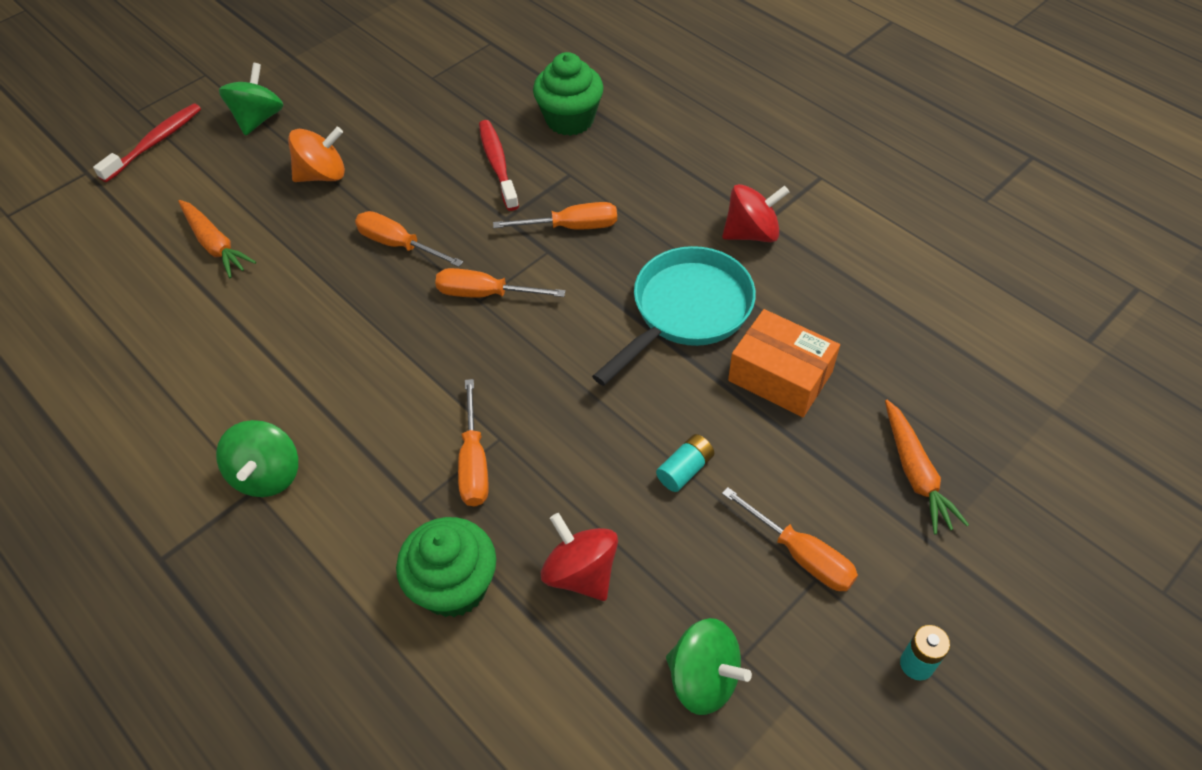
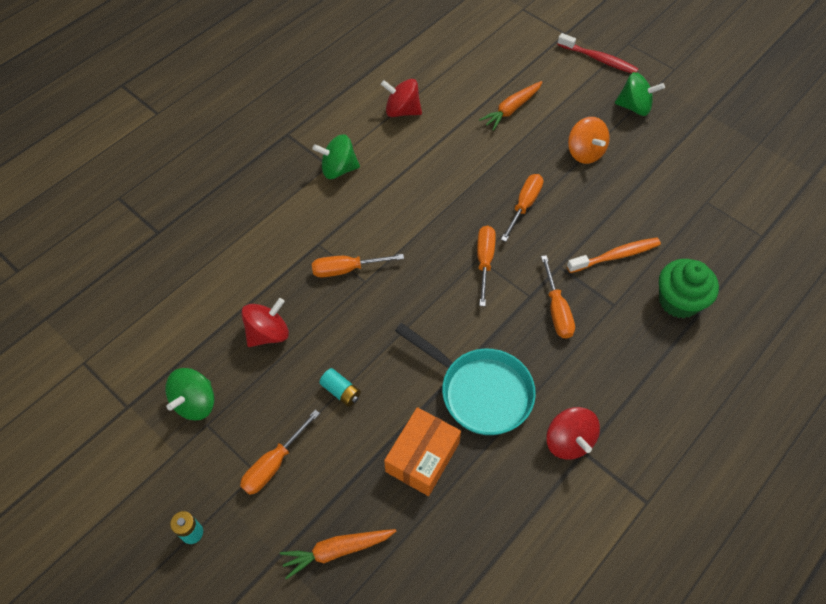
camera: 85 degrees right, 5 degrees up
green cupcake [396,517,496,617] -> none
red toothbrush [479,120,519,211] -> orange toothbrush [567,238,661,273]
none -> red spinning top [381,79,422,117]

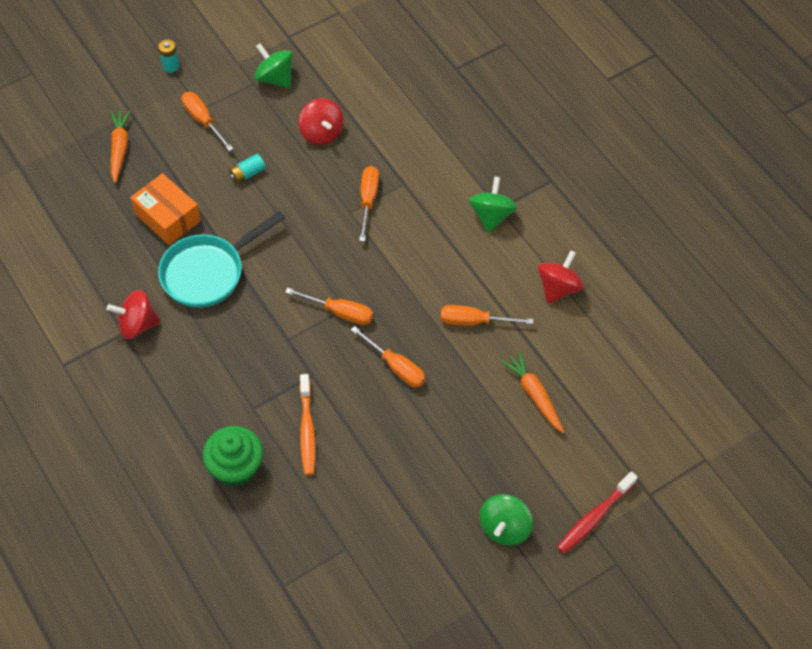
camera: 105 degrees right, 0 degrees up
orange screwdriver [541,255,575,339] -> orange screwdriver moved to [441,305,533,326]
orange spinning top [568,117,610,164] -> none

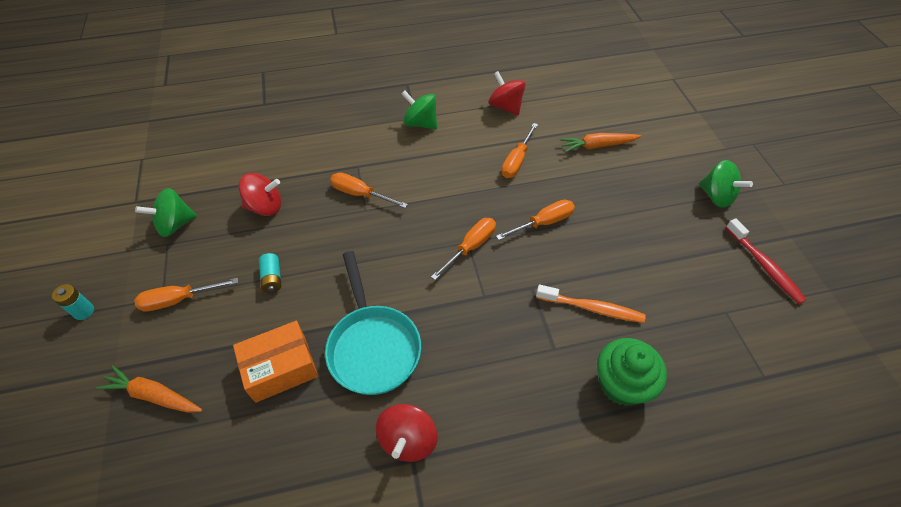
camera: 70 degrees left, 5 degrees down
red toothbrush [557,471,638,554] -> red toothbrush moved to [726,218,807,304]

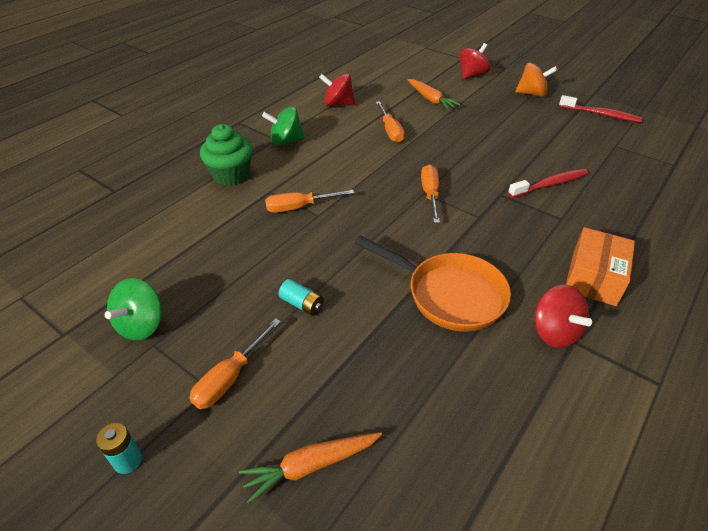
camera: 40 degrees left, 10 degrees down
orange box [233,321,318,403] -> orange box moved to [566,227,635,306]
red spinning top [239,173,281,216] -> red spinning top moved to [459,43,490,79]
turquoise pan [325,251,421,395] -> orange pan [354,236,511,332]
orange screwdriver [496,199,575,240] -> none
orange toothbrush [536,285,646,323] -> red toothbrush [508,168,588,198]
orange carrot [560,133,641,153] -> orange carrot turned 75 degrees counterclockwise [408,79,461,110]
green cupcake [597,338,667,406] -> green cupcake moved to [200,124,253,186]
green spinning top [699,160,753,208] -> orange spinning top [515,62,557,97]

